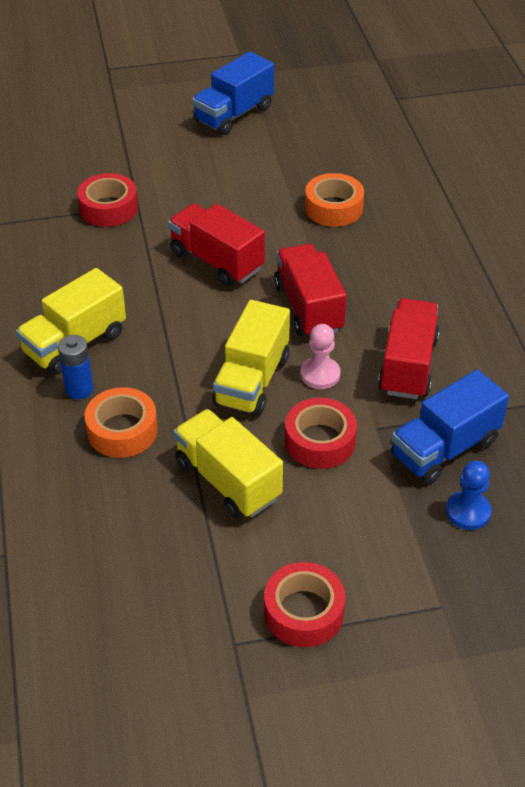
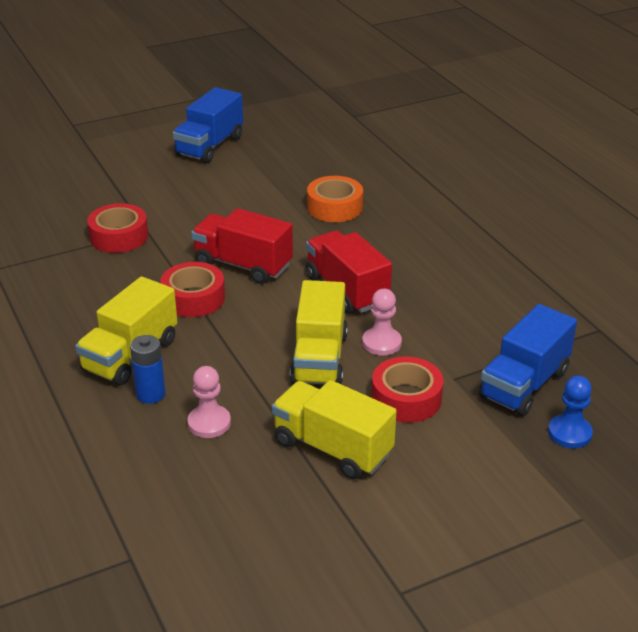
camera: 15 degrees left, 10 degrees down
orange tape [85,387,158,458] -> pink pawn [187,366,231,438]
red tape [264,562,345,647] -> red tape moved to [160,262,225,317]
red truck [378,298,439,399] -> none

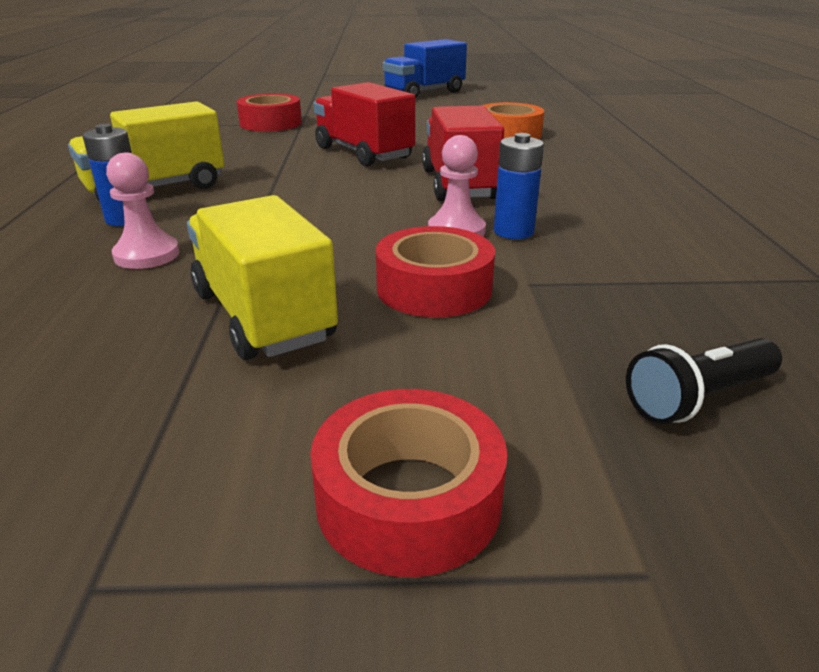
camera: 25 degrees right, 5 degrees down
red tape [160,262,225,317] -> red tape moved to [310,389,507,577]
yellow truck [290,280,348,384] -> none
blue truck [479,304,577,416] -> none
blue pawn [548,376,593,448] -> black flashlight [626,338,782,424]
none -> blue battery [494,133,544,239]

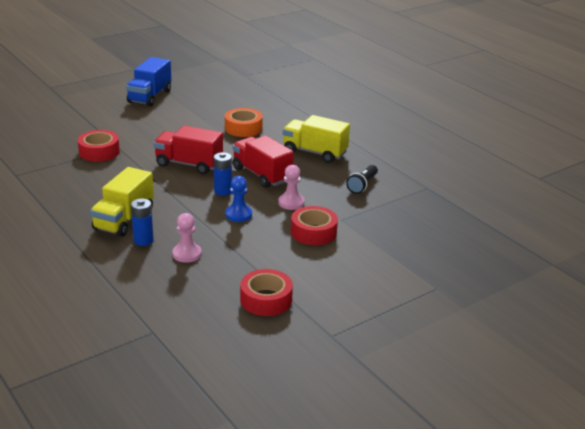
camera: 35 degrees left, 0 degrees up
yellow truck [187,195,338,360] -> yellow truck moved to [283,115,350,163]
red tape [310,389,507,577] -> red tape moved to [240,269,293,316]
blue battery [494,133,544,239] -> blue battery moved to [213,152,232,196]
black flashlight [626,338,782,424] -> black flashlight moved to [346,165,378,194]
none -> blue pawn [226,176,252,222]

